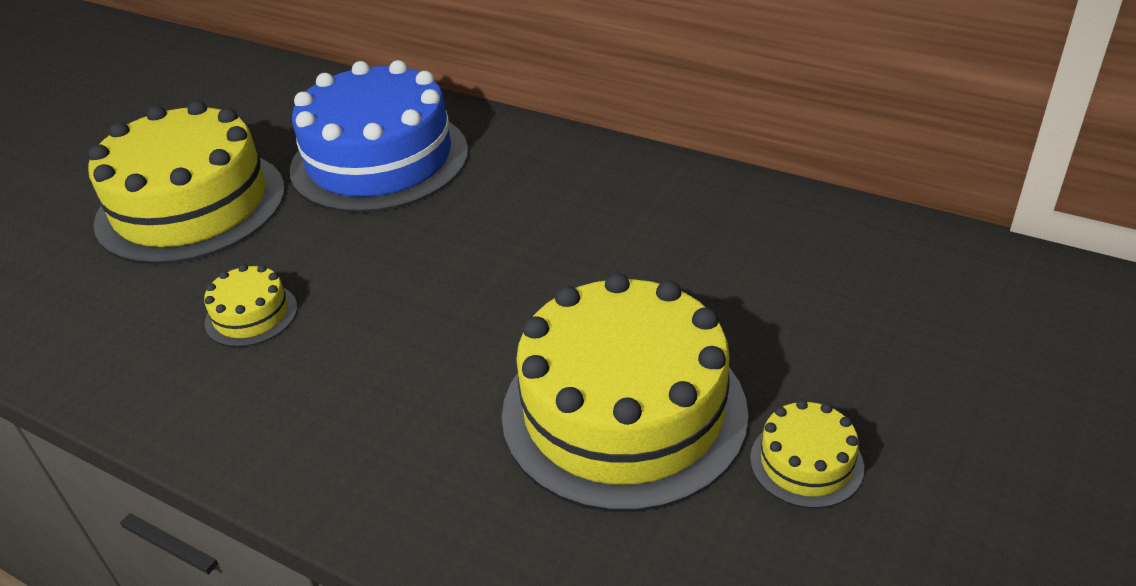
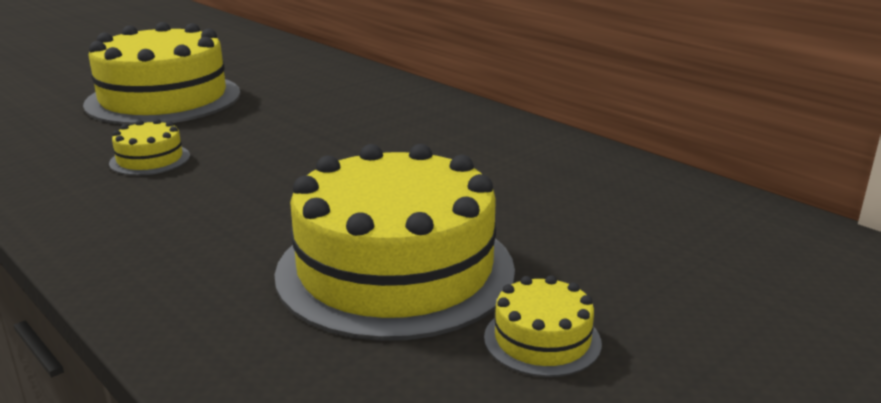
camera: 15 degrees right, 15 degrees down
blue cake [290,60,468,213] -> none

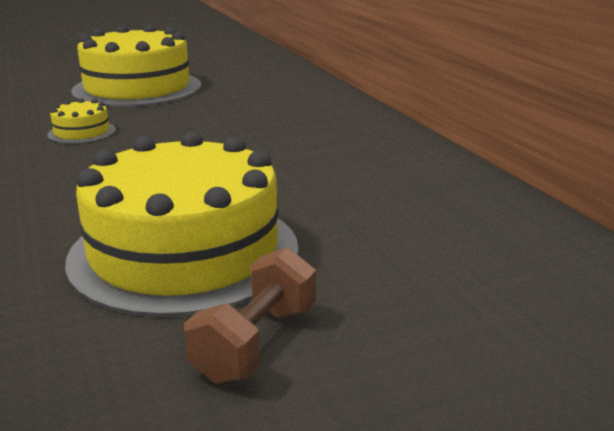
camera: 20 degrees right, 0 degrees up
yellow cake [484,275,602,377] -> brown dumbbell [184,247,316,384]

